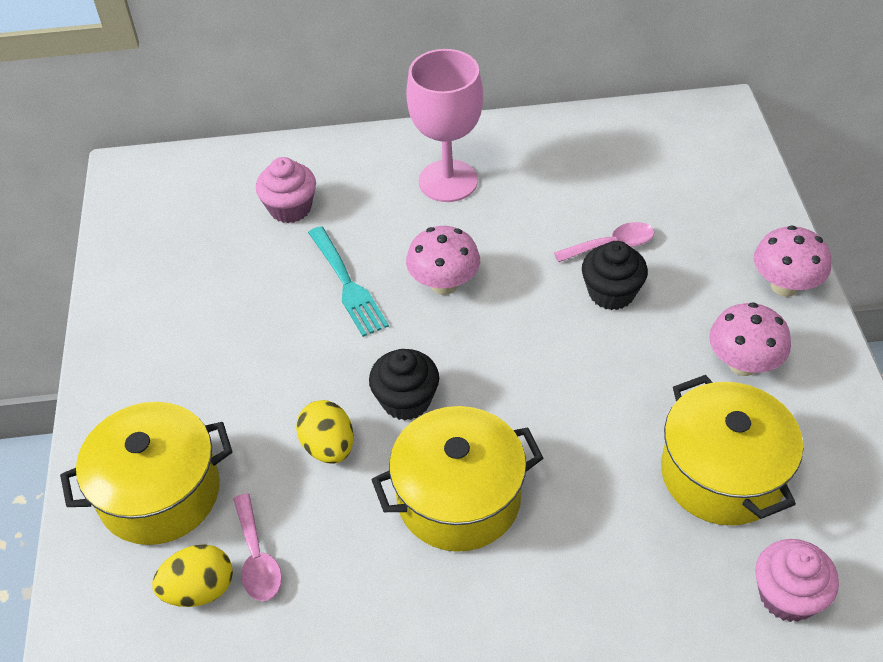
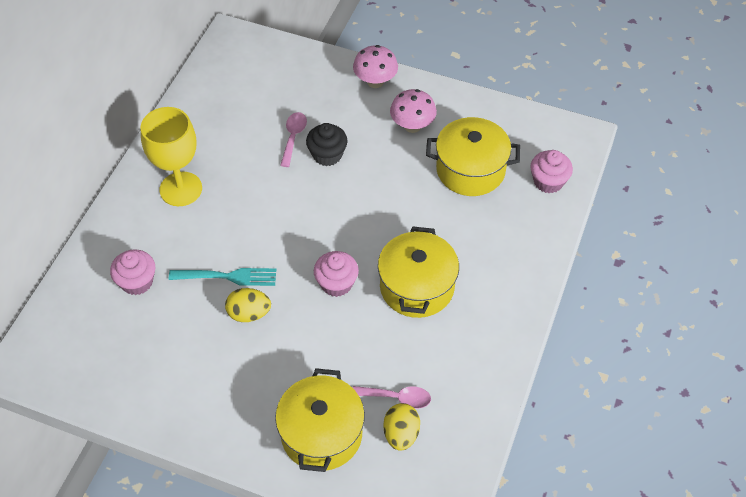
camera: 65 degrees left, 5 degrees up
yellow egg [296,400,354,464] -> yellow egg moved to [225,288,271,322]
black cupcake [369,349,439,420] -> pink cupcake [314,251,359,297]
pink goblet [406,49,483,202] -> yellow goblet [141,107,202,206]
pink mushroom [406,226,480,295] -> none

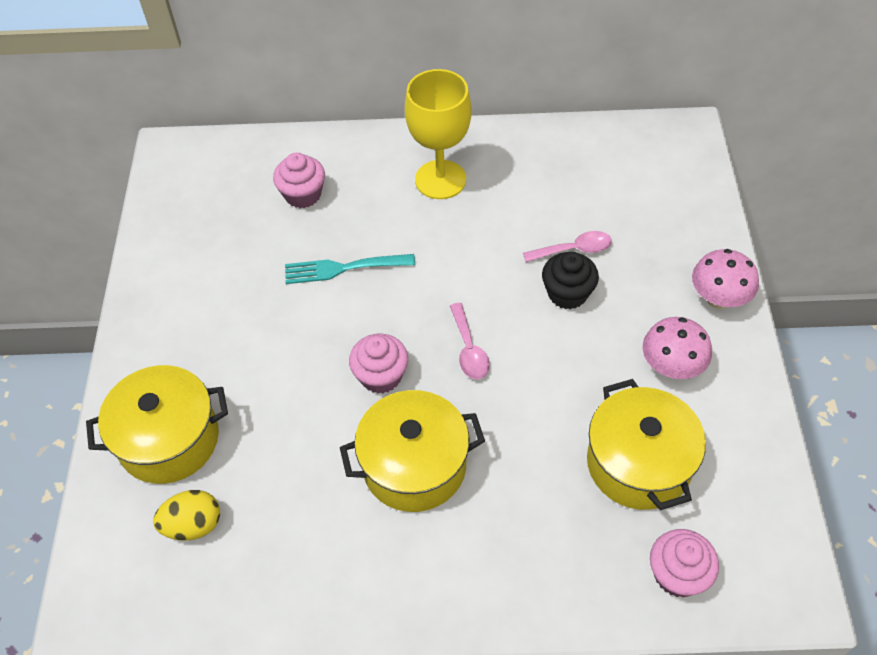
camera: 70 degrees right, 0 degrees up
turquoise fork [169,268,276,286] -> turquoise fork turned 105 degrees clockwise [285,254,415,284]
yellow egg [225,288,271,322] -> none
pink spoon [353,386,431,409] -> pink spoon moved to [450,303,490,379]

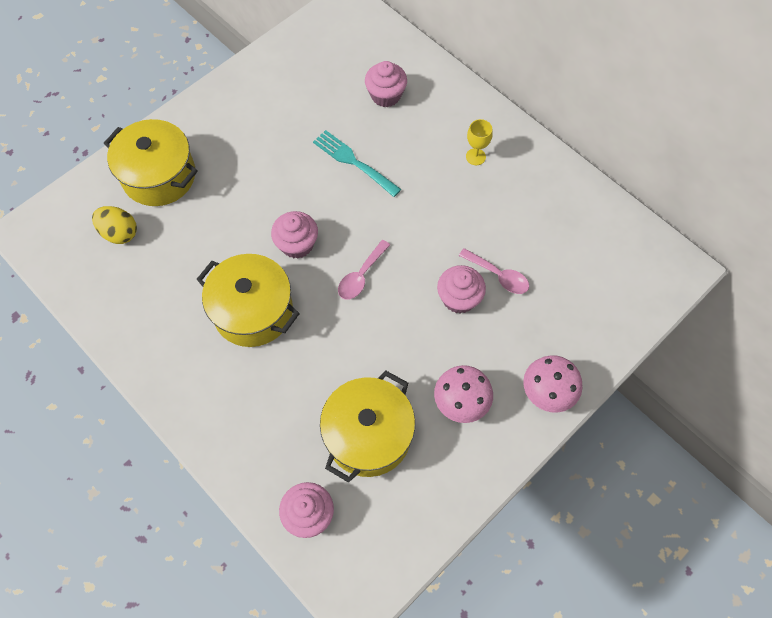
camera: 45 degrees right, 10 degrees up
yellow goblet [405,69,472,199] -> yellow goblet [466,119,493,165], size x0.46
black cupcake [542,252,599,310] -> pink cupcake [437,265,486,314]

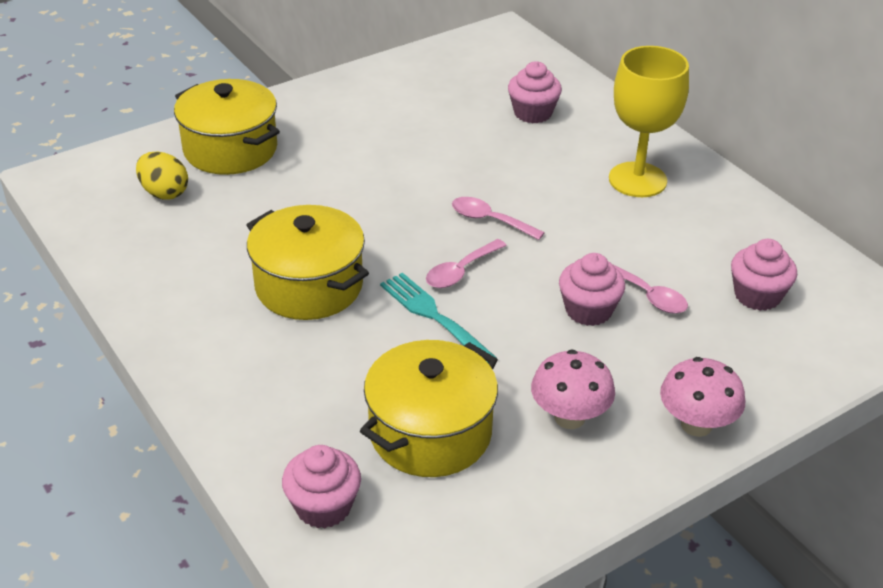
camera: 10 degrees right, 25 degrees down
pink cupcake [271,211,318,259] -> pink cupcake moved to [731,239,797,311]
turquoise fork [313,130,401,197] -> turquoise fork moved to [380,273,497,364]
yellow goblet [466,119,493,165] -> yellow goblet [609,46,689,197], size x2.20
none -> pink spoon [452,197,545,240]

